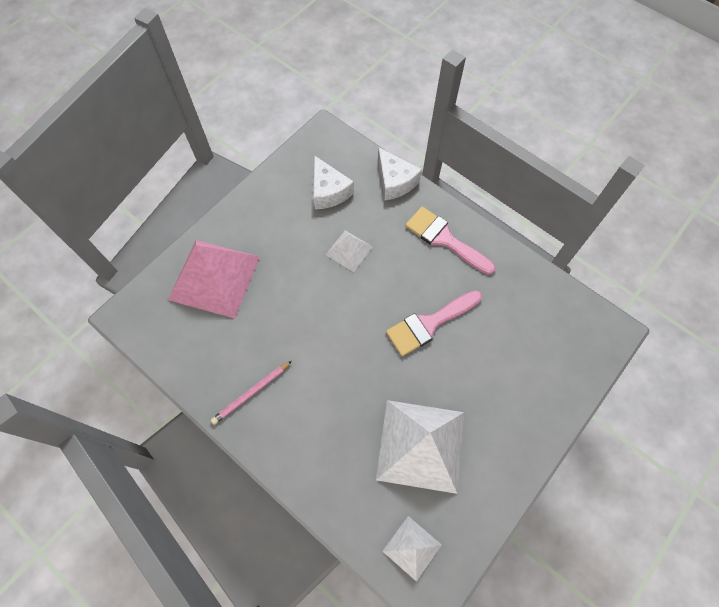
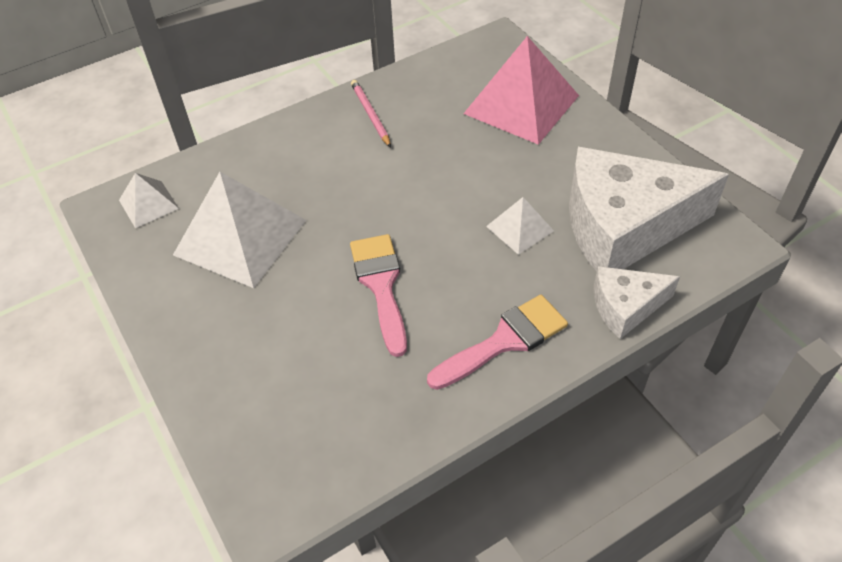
camera: 110 degrees right, 15 degrees down
white cheese [313,156,354,210] -> white cheese [569,147,729,271], size x1.96

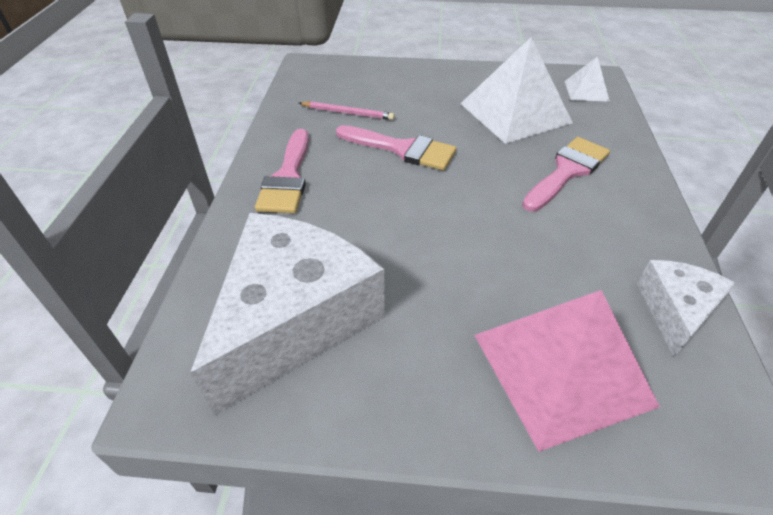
camera: 125 degrees right, 5 degrees down
pink pencil [351,80,391,148] -> pink pencil moved to [299,101,395,120]
white pyramid [486,197,554,255] -> none
white cheese [594,266,680,339] -> white cheese moved to [637,260,736,358]
none -> pink brush [522,137,610,212]

